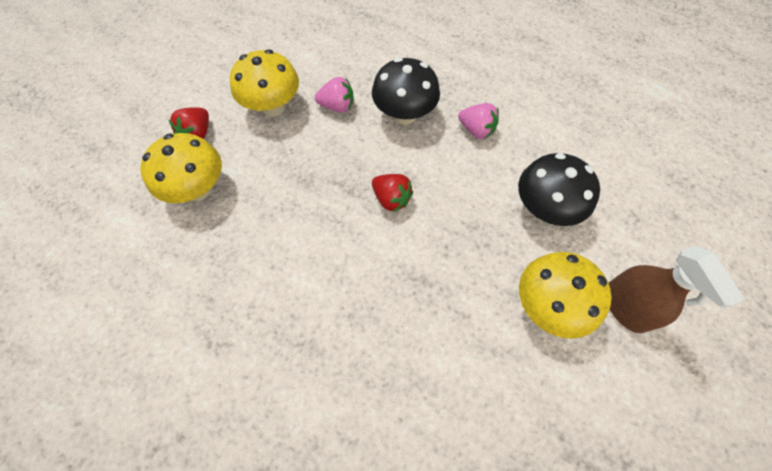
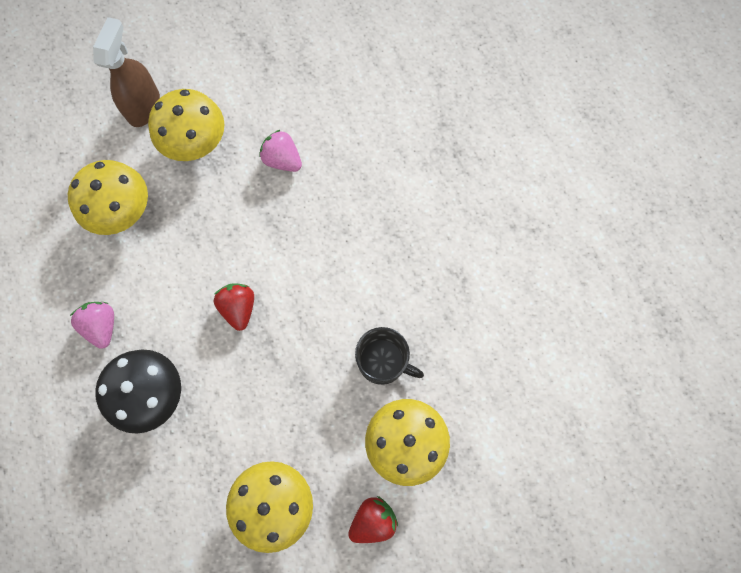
camera: 145 degrees left, 10 degrees up
pink strawberry [315,77,354,113] -> pink strawberry moved to [259,130,302,172]
black mushroom [518,153,600,226] -> yellow mushroom [68,160,148,235]
none -> black mug [355,327,424,385]

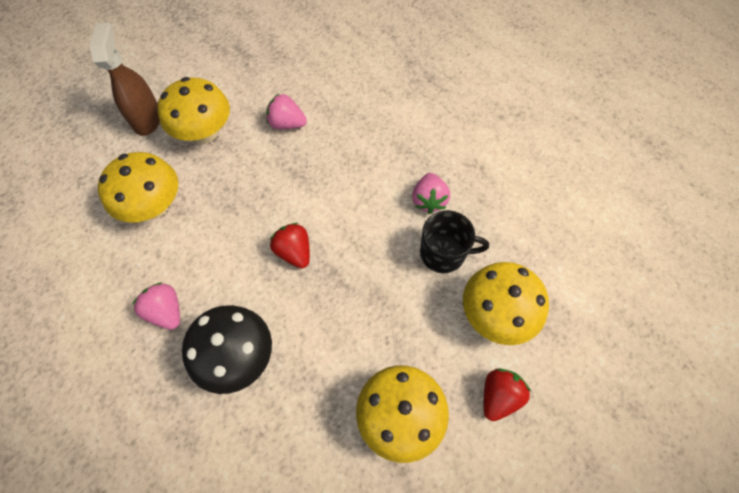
camera: 20 degrees left, 10 degrees down
none -> pink strawberry [412,173,450,214]

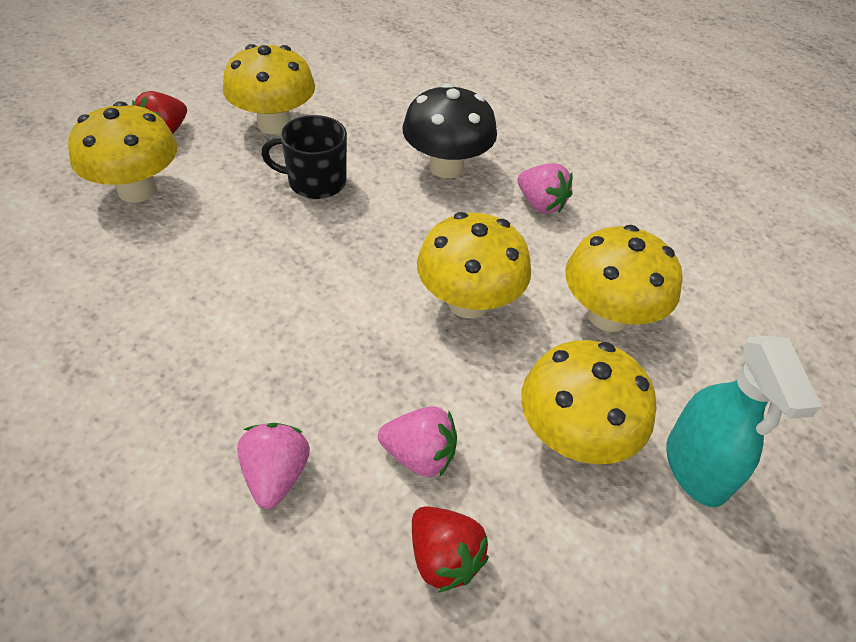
camera: 175 degrees right, 15 degrees down
brown spray bottle [89,22,160,136] -> turquoise spray bottle [666,335,822,507]
red strawberry [270,223,310,268] -> red strawberry moved to [412,506,489,593]
pink strawberry [412,173,450,214] -> pink strawberry moved to [237,423,310,509]
black mug [420,210,489,273] -> black mug moved to [261,115,347,199]
none -> yellow mushroom [417,212,531,319]

